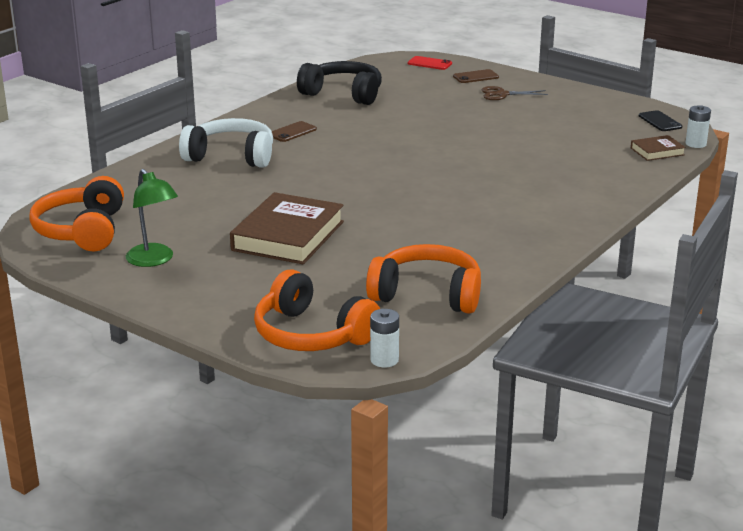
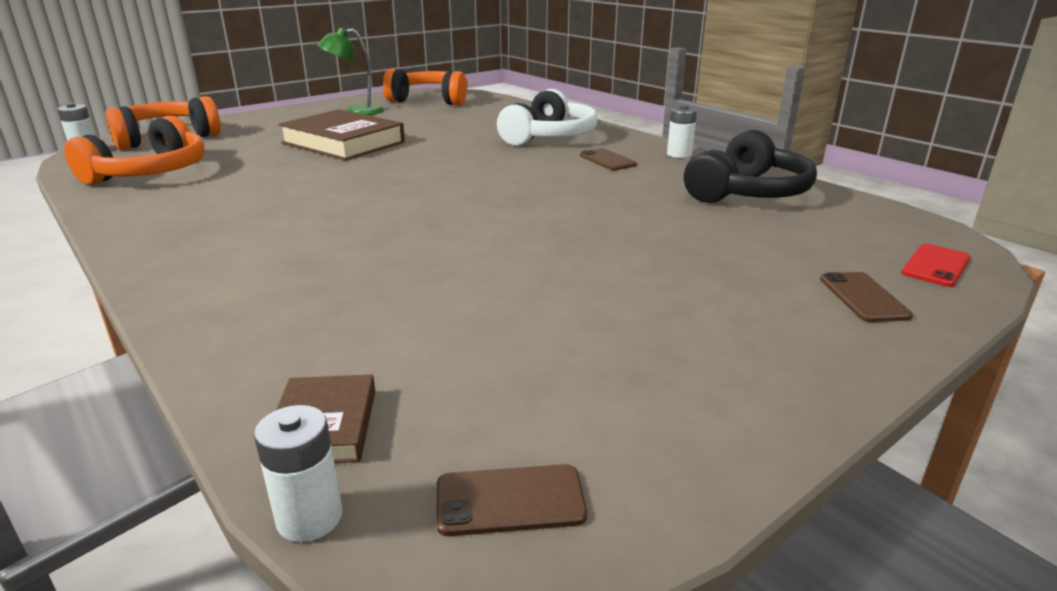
camera: 105 degrees right, 0 degrees up
brown scissors [481,86,548,100] -> none
black phone [639,110,682,131] -> brown phone [436,464,587,536]
none -> white battery [667,105,697,158]

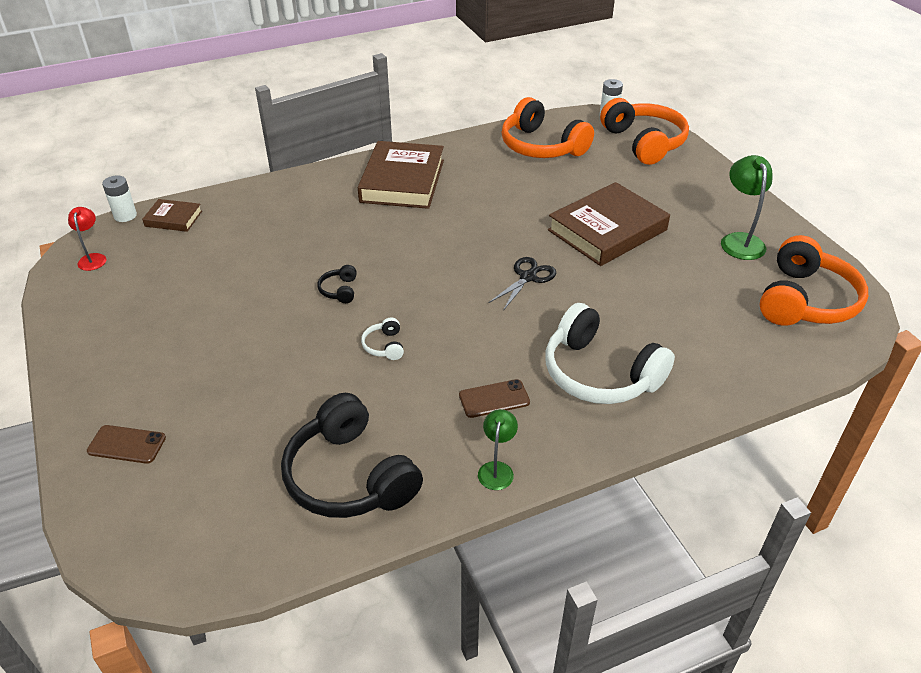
camera: 105 degrees right, 15 degrees up
brown phone [436,464,587,536] -> red lamp [68,207,106,271]
white battery [667,105,697,158] -> green lamp [478,409,518,490]
red phone [901,244,971,287] -> none
none -> black headphones [318,265,357,303]
none -> brown book [358,141,444,209]
none -> white headphones [361,318,404,360]
none -> black scissors [489,257,556,311]

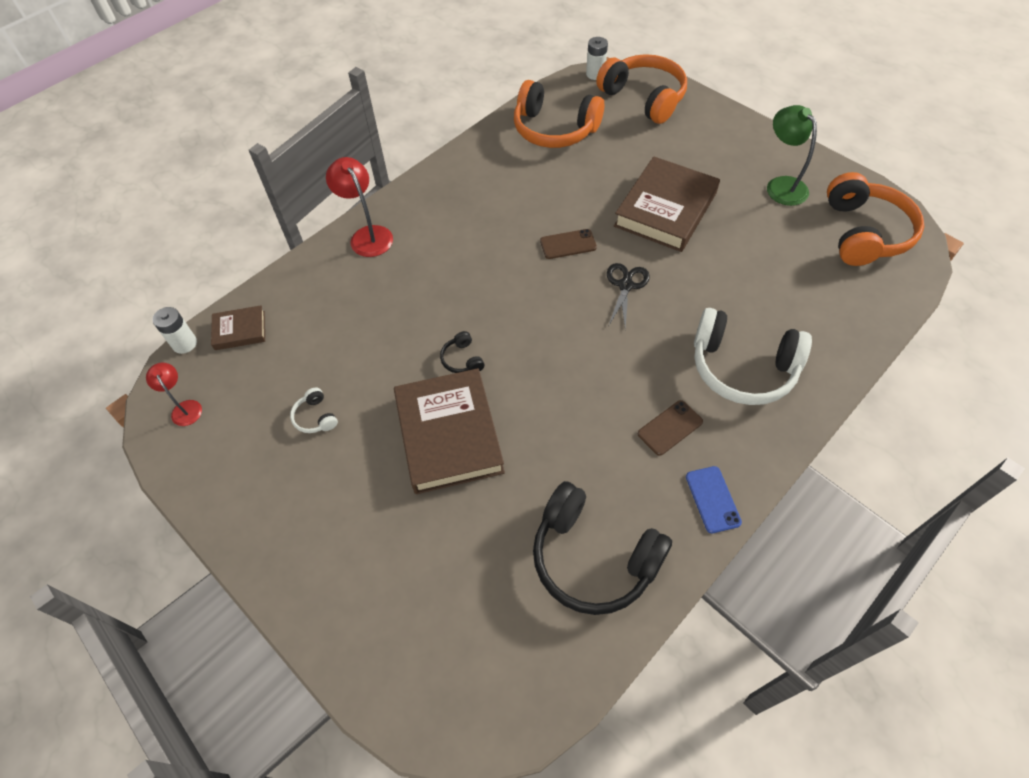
camera: 20 degrees left, 15 degrees up
brown phone [87,425,166,464] -> brown phone moved to [540,229,597,259]
brown book [358,141,444,209] -> brown book moved to [394,368,505,494]
white headphones [361,318,404,360] -> white headphones moved to [290,387,338,433]
green lamp [478,409,518,490] -> blue phone [686,466,742,533]
none -> red lamp [326,157,393,257]

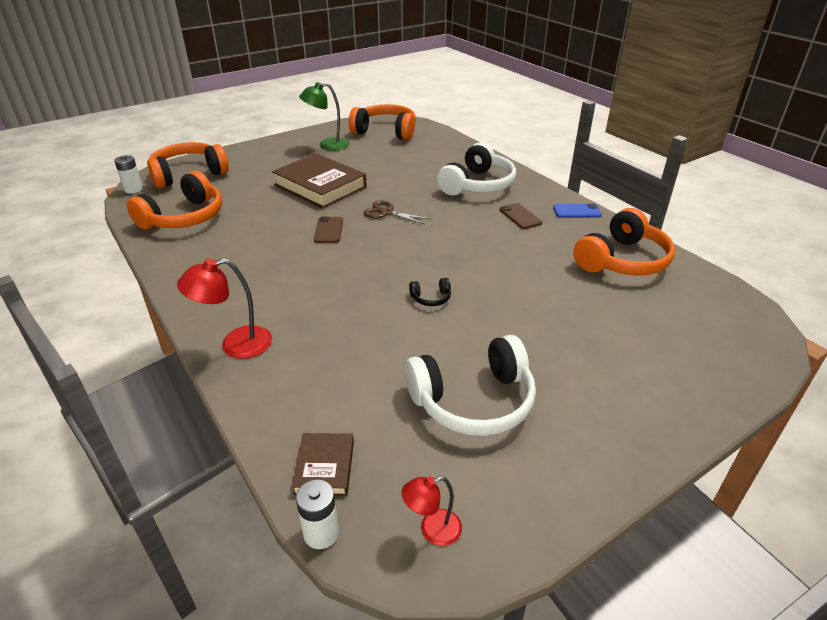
camera: 80 degrees left, 20 degrees down
white headphones [290,387,338,433] -> white headphones [405,335,536,436], size x2.43
brown book [394,368,505,494] -> none
black headphones [533,481,672,615] -> orange headphones [573,208,675,276]
black scissors [607,263,650,329] -> brown scissors [364,200,431,225]

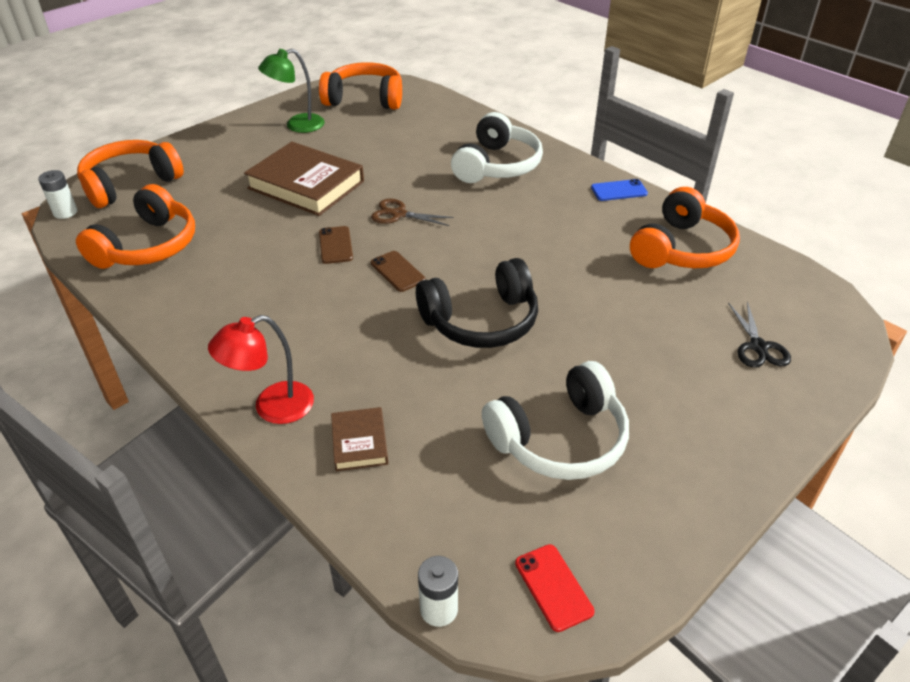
camera: 10 degrees left, 5 degrees up
brown book [292,433,354,496] -> brown book moved to [331,407,388,471]
red lamp [402,476,462,546] -> red phone [515,544,594,632]
black headphones [409,278,451,306] -> black headphones [416,258,538,348], size x2.43
brown phone [500,203,542,229] -> brown phone moved to [371,251,426,292]
none -> black scissors [728,302,791,368]

